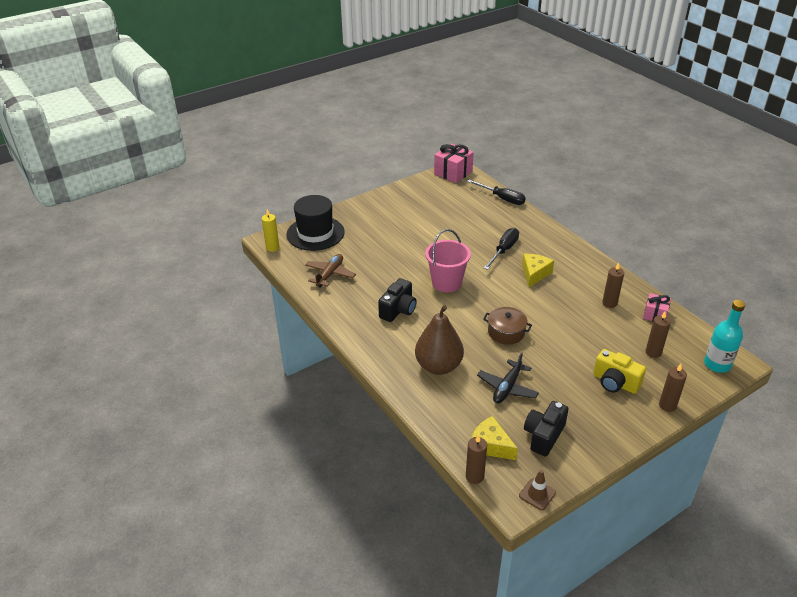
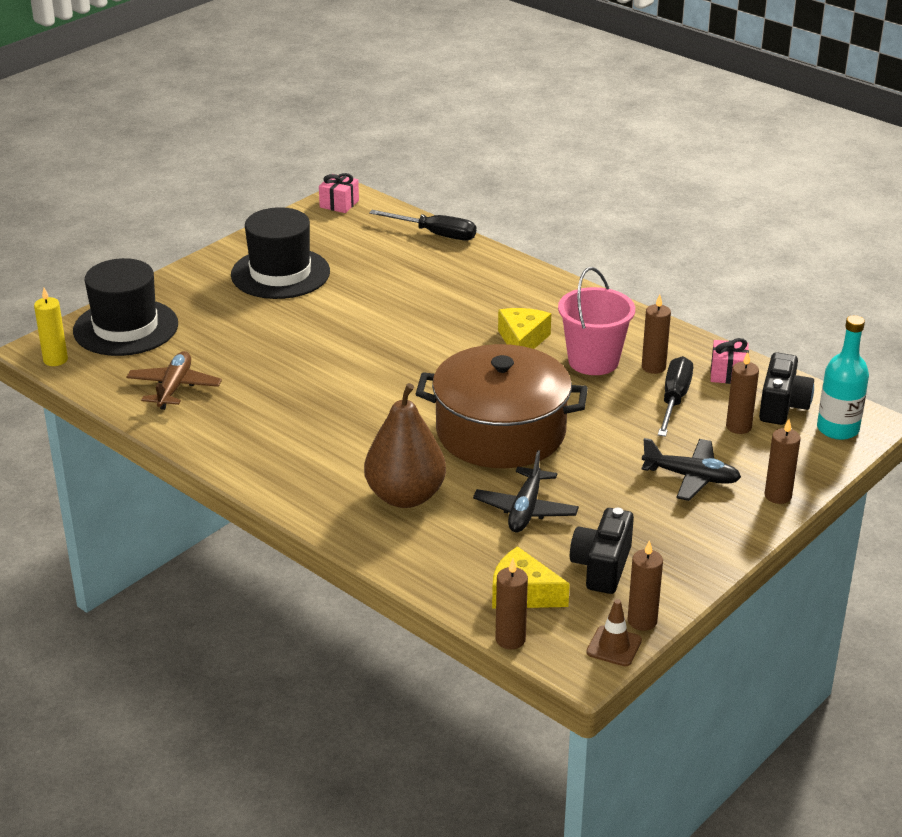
camera: 15 degrees left, 5 degrees down
black camera [378,278,417,322] -> black camera moved to [759,352,814,425]
pink bucket [425,229,471,292] -> pink bucket moved to [558,267,635,375]
pink gift [434,143,474,183] -> pink gift [319,173,359,213], size x0.60
brown pot [483,307,532,345] -> brown pot [416,344,588,468], size x2.09
black screwdriver [484,228,519,270] -> black screwdriver moved to [658,356,693,437]
yellow camera [593,349,646,394] -> black plane [641,438,741,501]
none -> black hat [231,207,330,299]
none -> brown candle [627,540,663,631]

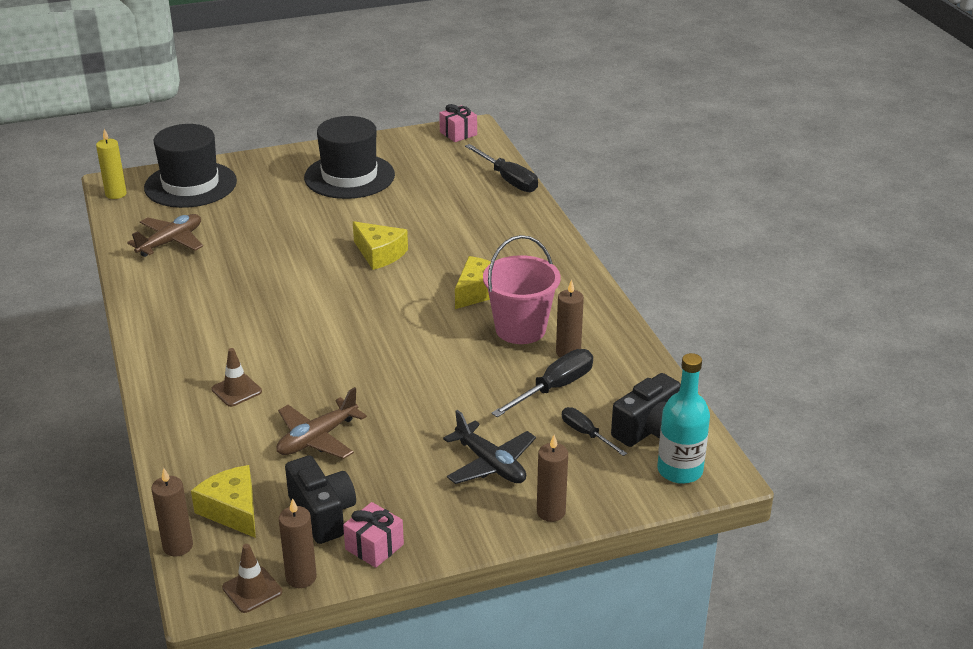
camera: 30 degrees right, 0 degrees up
brown pear [364,383,446,508] -> brown traffic cone [211,348,262,407]
brown pot [416,344,588,468] -> none
black plane [473,450,579,532] -> brown plane [277,387,367,459]
black camera [570,508,634,594] -> black camera turned 105 degrees clockwise [285,455,356,544]
pink gift [710,338,749,384] -> pink gift moved to [343,502,404,568]
brown candle [726,352,759,434] -> black screwdriver [562,407,627,456]
none -> yellow cheese [353,221,408,270]

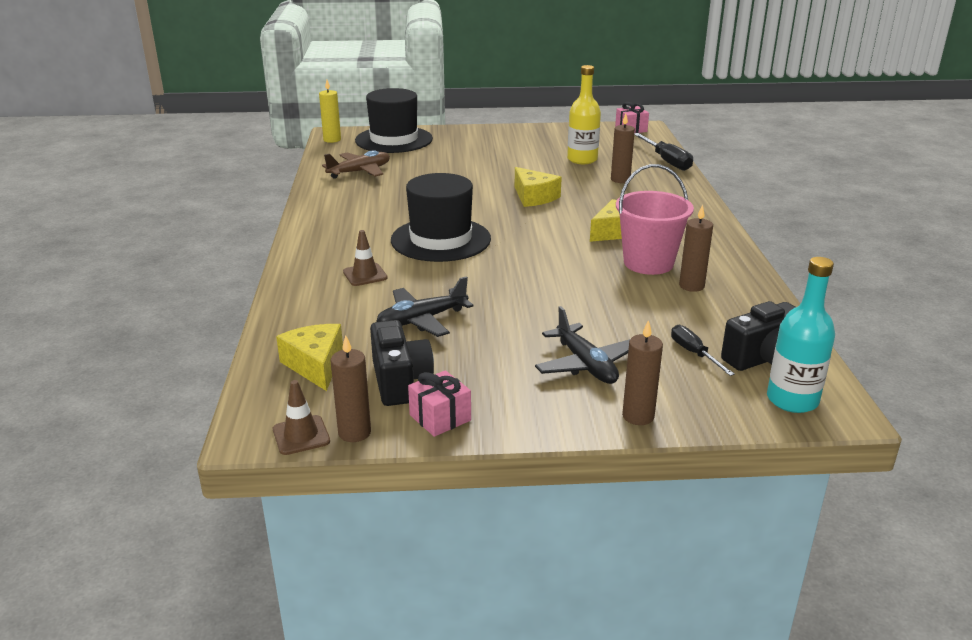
camera: 15 degrees right, 5 degrees down
brown candle [151,468,193,557] -> brown candle moved to [611,114,635,183]
brown plane [277,387,367,459] -> black plane [376,276,473,337]
black hat [304,116,395,199] -> black hat moved to [391,173,491,262]
black screwdriver [491,349,593,417] -> none
none -> yellow bottle [567,65,601,164]

